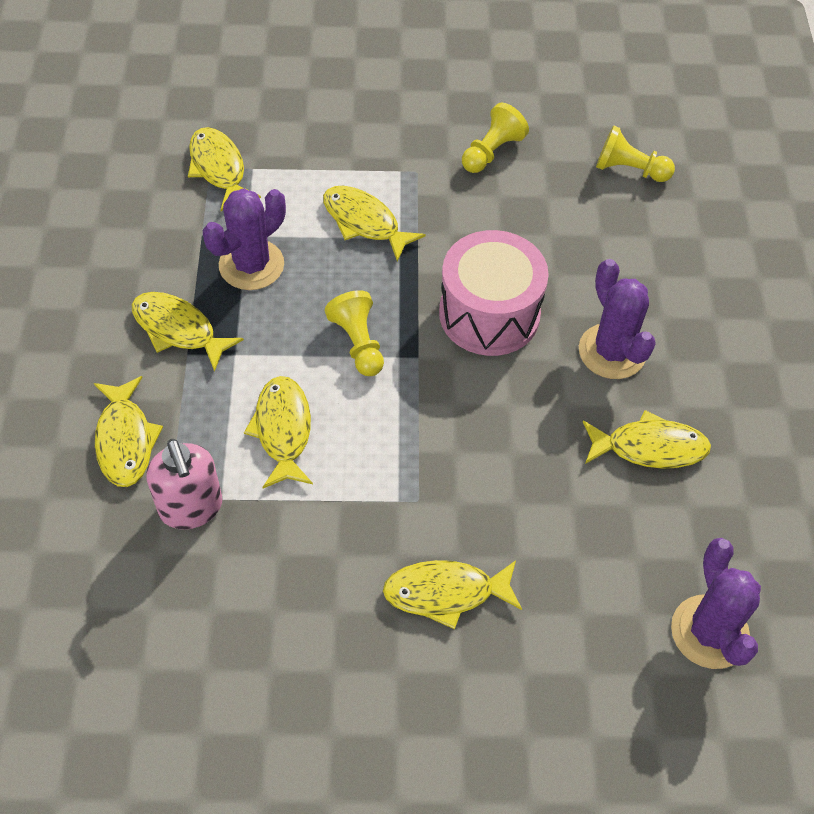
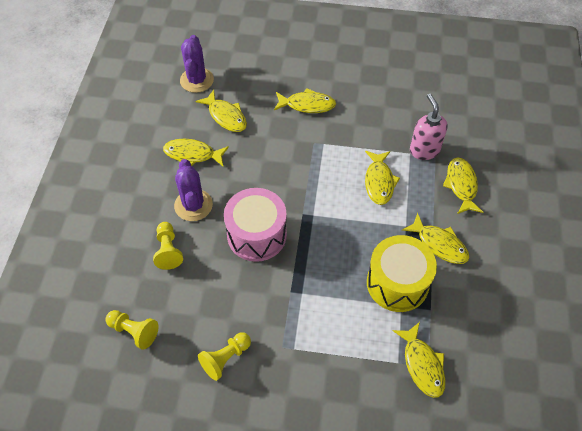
camera: 170 degrees left, 0 degrees up
purple cactus [203,188,286,290] -> yellow drum [367,235,437,312]
yellow fish [323,186,426,262] -> yellow fish moved to [195,90,247,132]
yellow pawn [325,290,384,376] -> yellow pawn moved to [153,222,183,270]

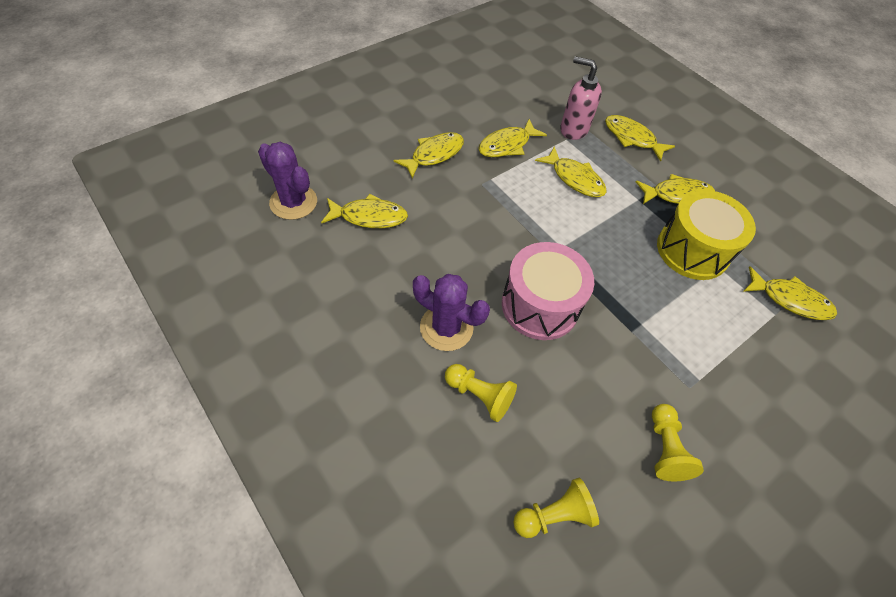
camera: 50 degrees left, 0 degrees up
yellow fish [163,139,229,166] -> yellow fish moved to [478,119,547,157]

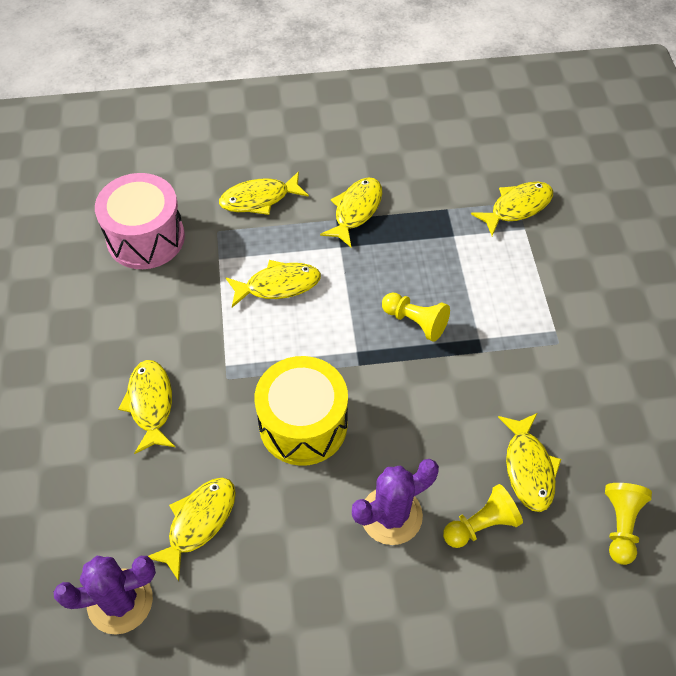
camera: 55 degrees left, 0 degrees up
yellow fish [478,119,547,157] -> yellow fish moved to [498,413,561,512]
pink drum [502,242,594,340] -> pink drum moved to [95,173,185,269]
pink soap dispenser [560,56,602,140] -> none
yellow pawn [652,404,704,481] -> yellow pawn moved to [382,293,450,342]
yellow drum [657,190,756,280] -> yellow drum moved to [254,356,348,466]

